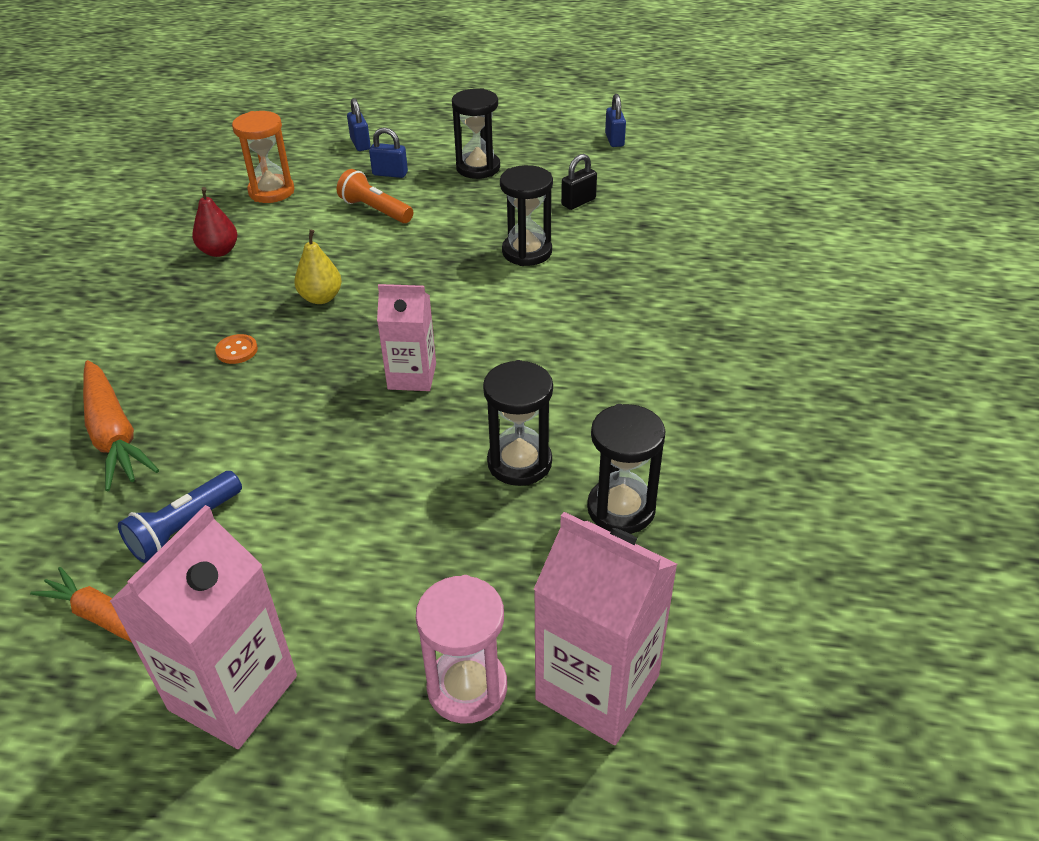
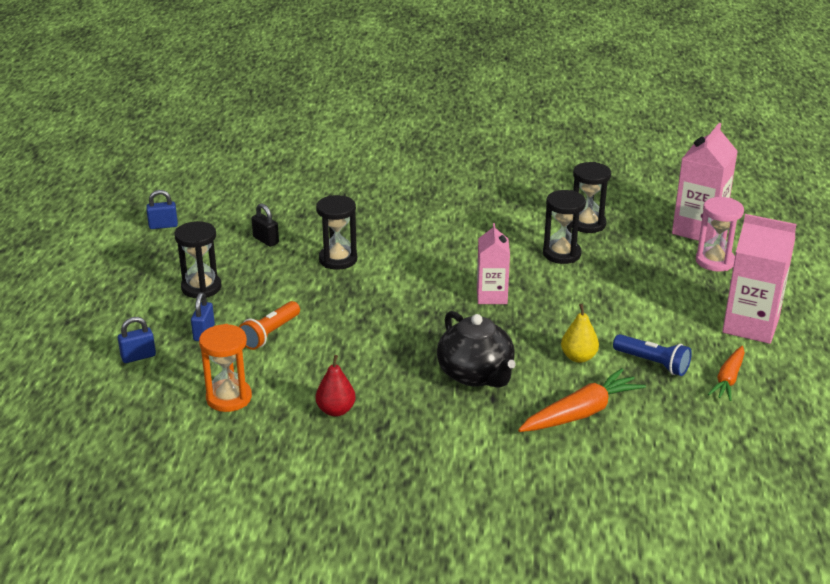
camera: 95 degrees left, 10 degrees down
orange button [215,334,258,364] -> black teapot [437,311,516,388]
yellow pear [294,230,342,304] -> yellow pear moved to [561,304,599,363]

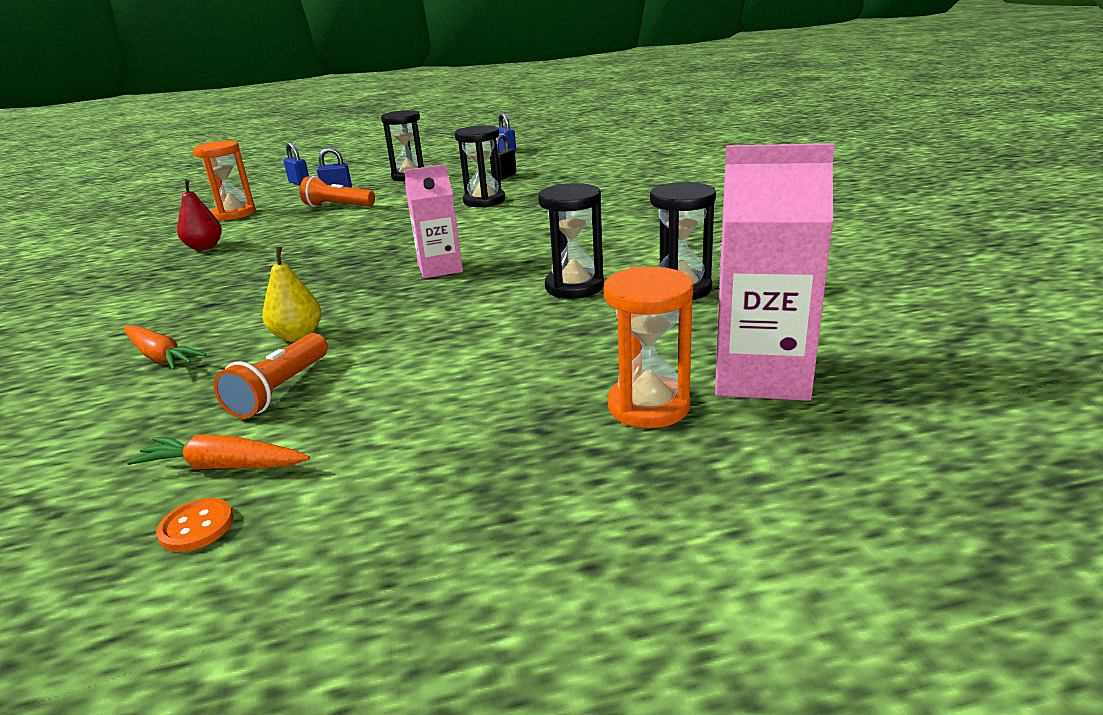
camera: 75 degrees right, 5 degrees down
black teapot [437,311,516,388] -> none
orange carrot [518,368,646,432] -> orange carrot [124,325,207,370], size x0.65
blue flashlight [613,334,692,376] -> orange flashlight [213,333,328,418]
pink hourglass [696,197,744,272] -> orange hourglass [604,267,693,428]
pink carton [722,214,797,344] -> none
none -> orange button [156,498,233,552]

